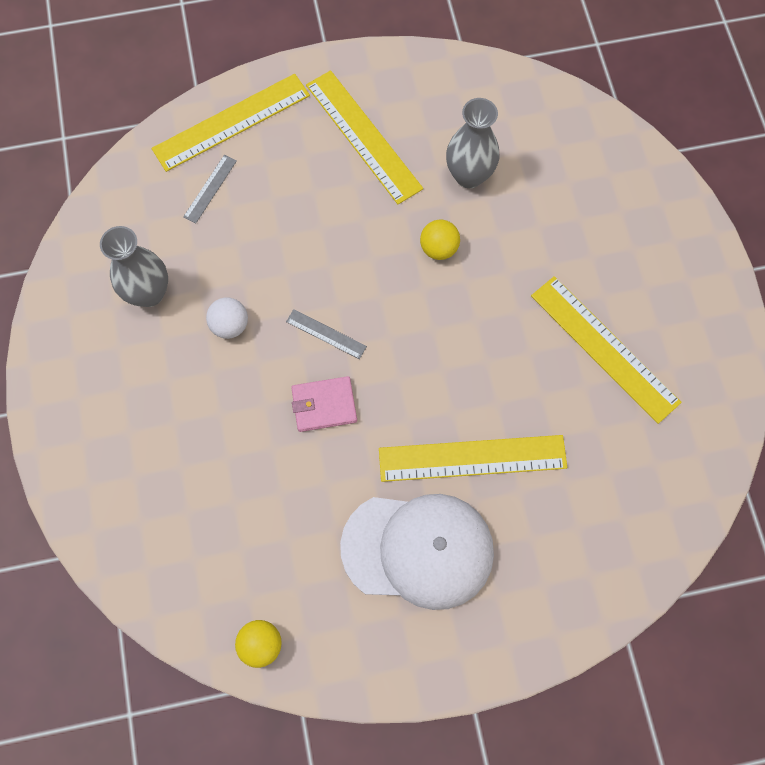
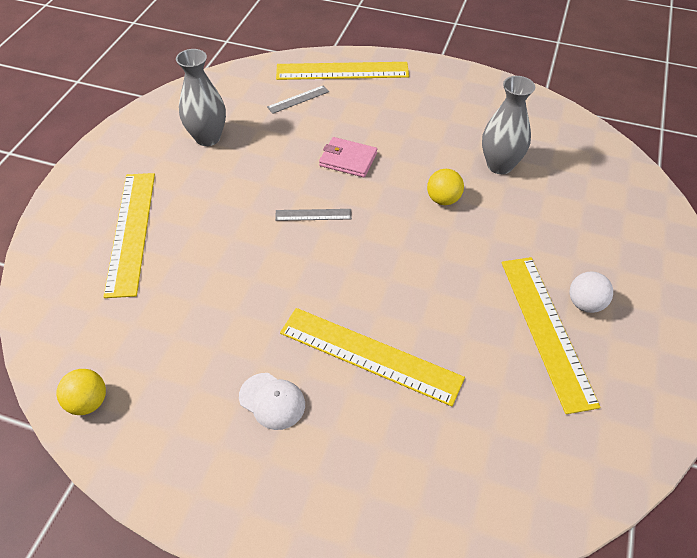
camera: 30 degrees right, 20 degrees down
white ball [206,297,248,339] -> white ball moved to [570,271,613,313]
grey ruler [286,309,367,359] -> grey ruler turned 60 degrees counterclockwise [275,209,352,221]
pink wallet [291,376,357,432] -> pink wallet moved to [319,137,377,177]
yellow ruler [306,70,423,204] -> yellow ruler moved to [103,173,155,298]
white cap [340,494,494,610] -> white cap [239,373,305,430], size x0.45

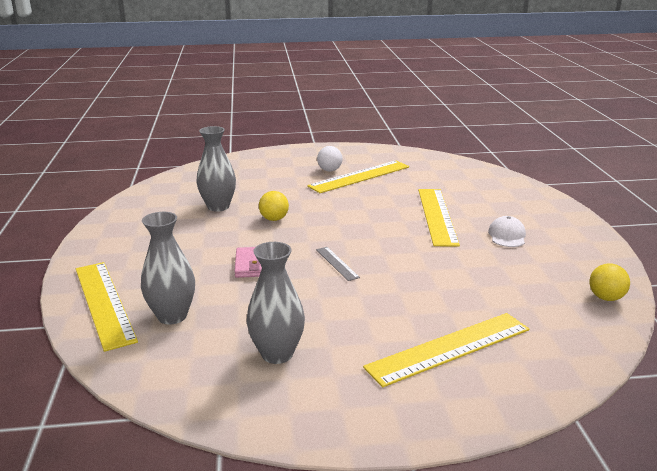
camera: 115 degrees left, 25 degrees down
grey ruler [267,86,329,114] -> grey vase [141,212,195,325]

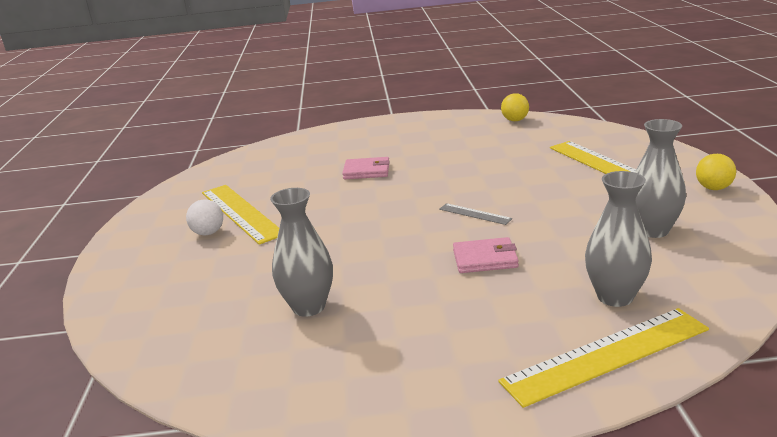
camera: 85 degrees left, 0 degrees up
yellow ball [259,191,289,221] -> yellow ball moved to [696,154,736,190]
grey ruler [316,247,360,281] -> grey ruler turned 60 degrees clockwise [439,203,512,225]
yellow ruler [418,189,460,246] -> pink wallet [342,157,390,179]
white cap [488,216,526,247] -> none

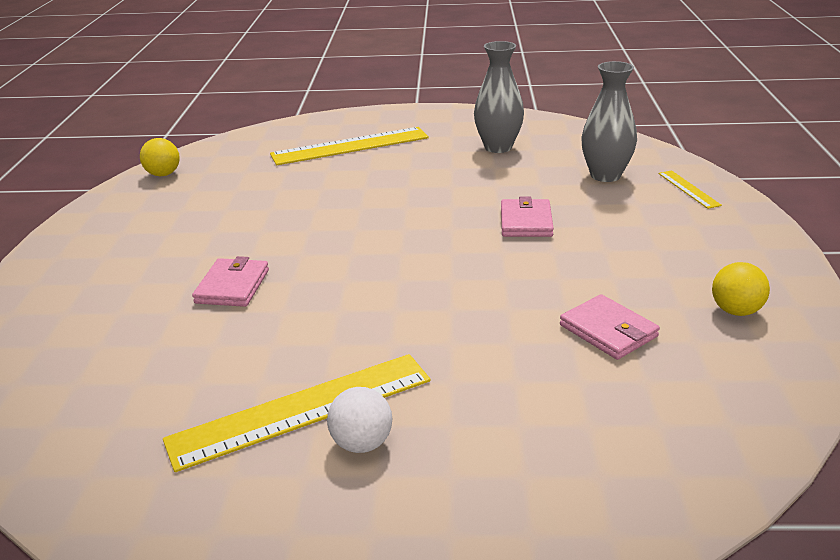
camera: 85 degrees left, 5 degrees up
grey vase [270,188,333,317] -> pink wallet [560,294,660,360]
grey ruler [439,203,512,225] -> none
yellow ruler [498,308,709,408] -> yellow ruler [659,170,722,209], size x0.47
yellow ball [696,154,736,190] -> yellow ball moved to [712,262,770,316]

